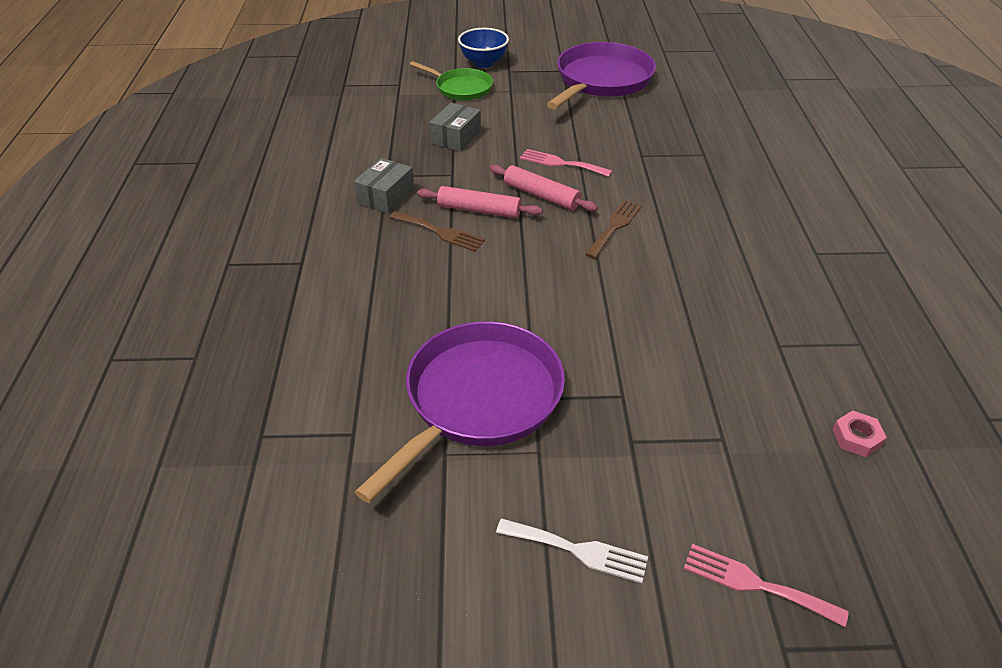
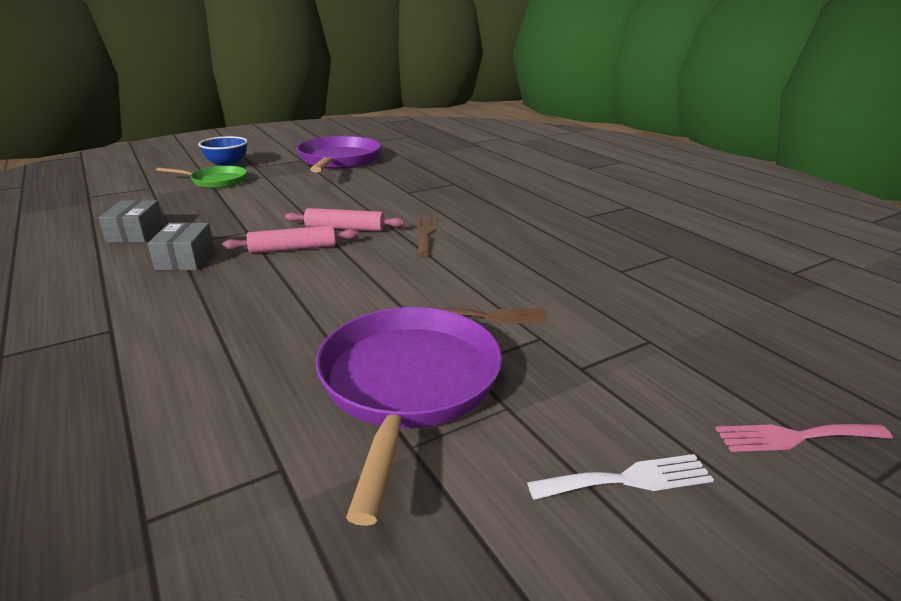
camera: 30 degrees left, 15 degrees down
brown fork [389,211,485,252] -> brown fork moved to [440,308,548,324]
grey box [429,103,481,152] -> grey box moved to [99,200,164,243]
pink fork [520,149,612,177] -> none
pink nut [832,410,887,457] -> none

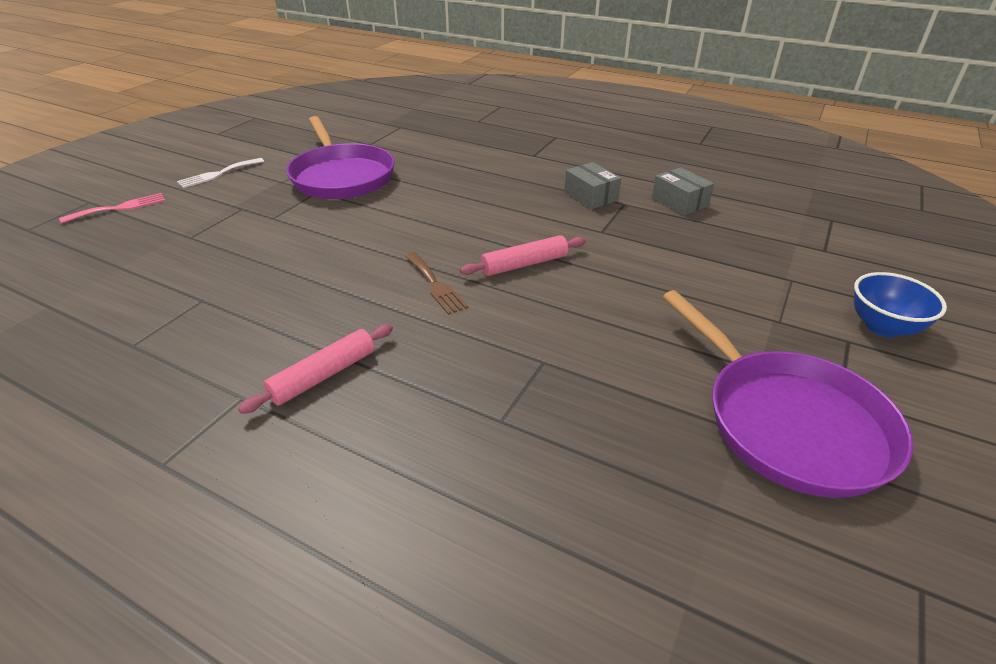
camera: 150 degrees right, 10 degrees up
green pan [156,166,247,188] -> none
pink rolling pin [222,225,358,254] -> pink rolling pin moved to [238,324,393,414]
brown fork [440,308,548,324] -> none

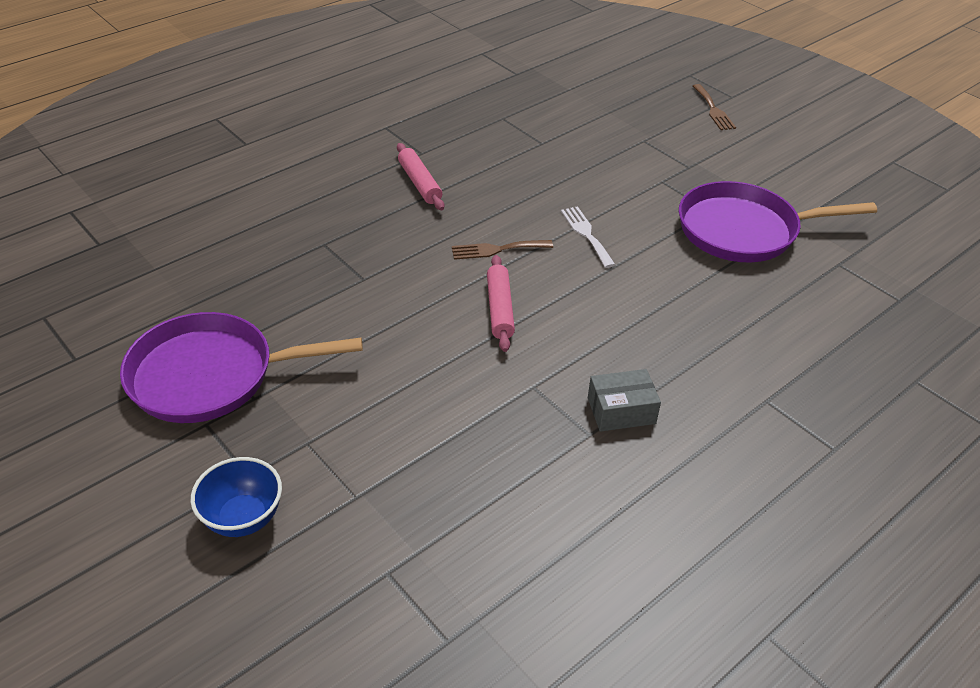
camera: 110 degrees right, 5 degrees up
pink fork [59,193,165,224] -> brown fork [693,84,736,130]
white fork [177,158,264,188] -> white fork moved to [561,206,615,268]
grey box [652,167,714,216] -> none

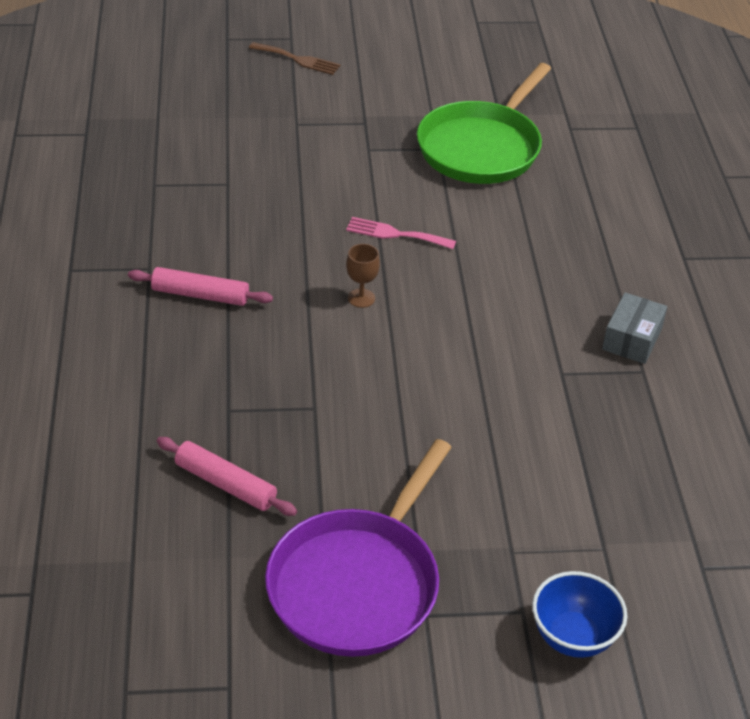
camera: 55 degrees left, 0 degrees up
brown fork [452,240,553,260] -> brown goblet [346,244,380,308]
pink rolling pin [487,255,515,352] -> pink rolling pin moved to [157,437,297,516]
white fork [561,206,615,268] -> pink fork [346,217,456,249]
purple pan [679,181,877,263] -> green pan [417,63,551,184]

